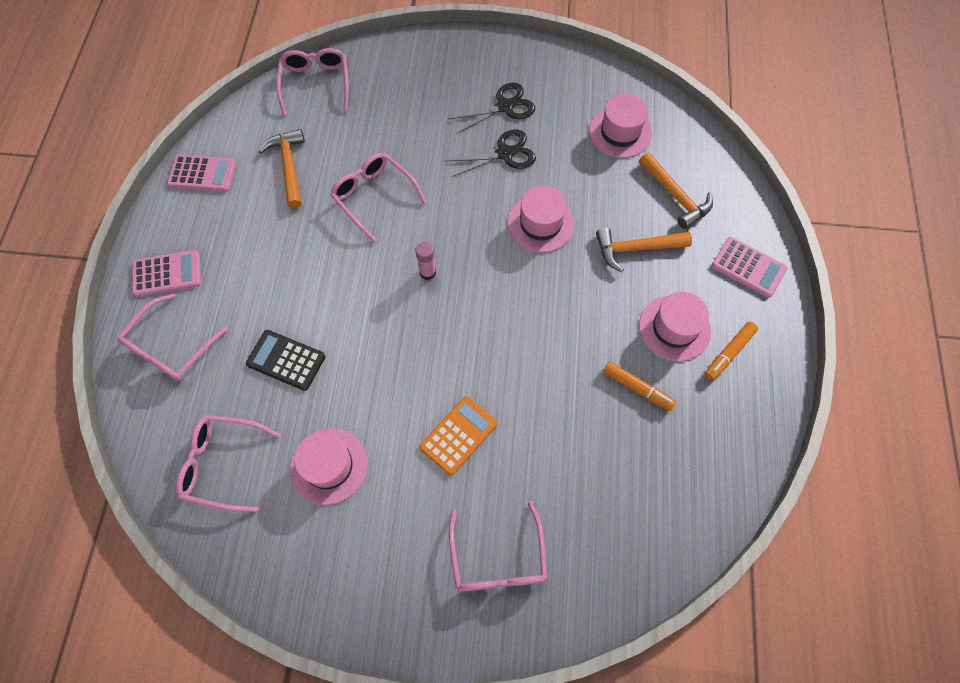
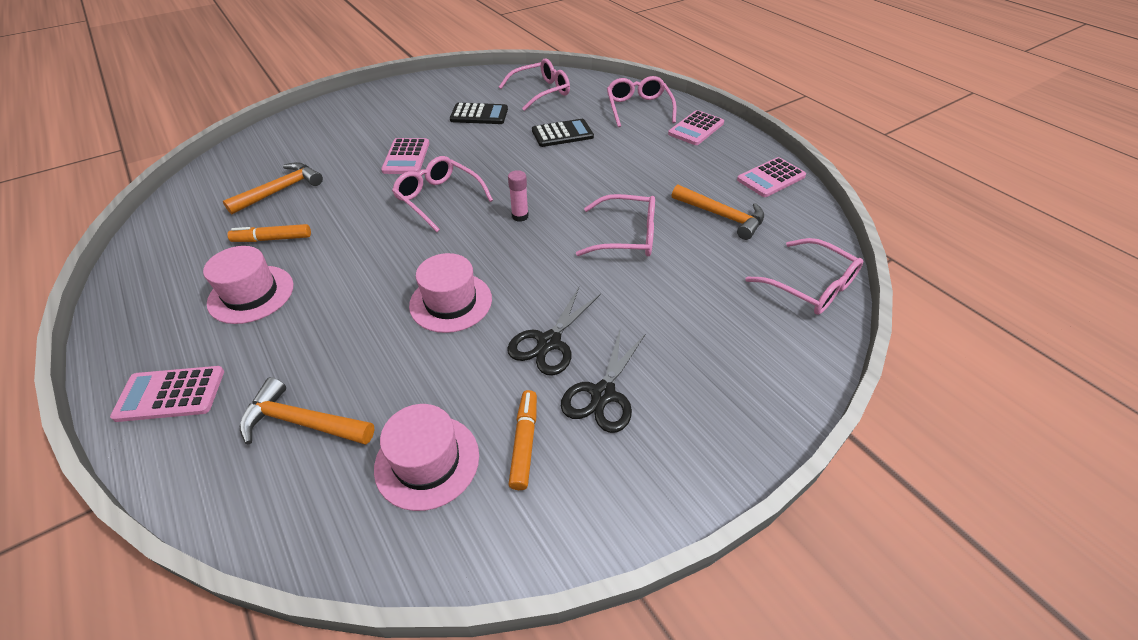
camera: 140 degrees right, 20 degrees down
pink hat [290,428,368,505] -> black calculator [450,103,508,124]
orange calculator [419,396,497,476] -> pink calculator [381,138,429,174]
pink glasses [449,502,547,592] -> pink glasses moved to [392,156,493,232]
orange hammer [596,227,692,272] -> orange hammer moved to [223,162,323,214]
orange marker [705,322,758,380] -> orange marker moved to [508,390,537,490]

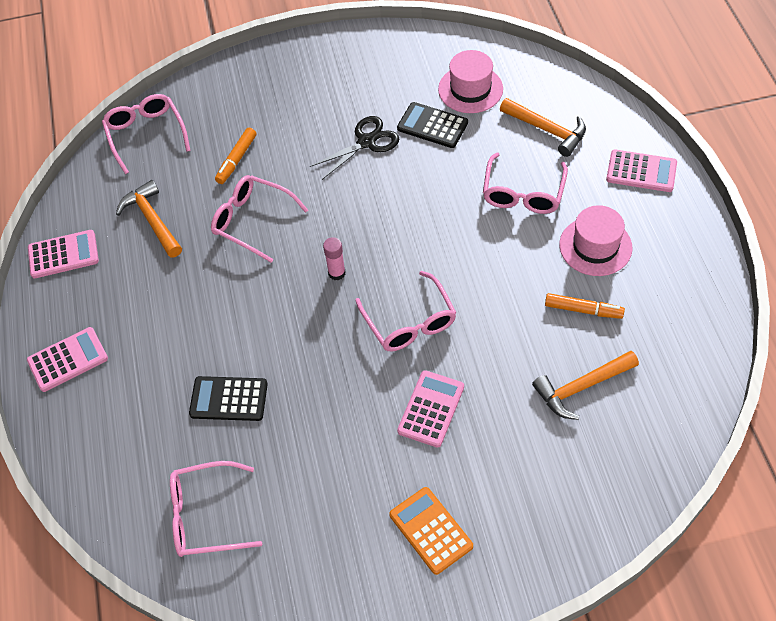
camera: 155 degrees left, 10 degrees up
pink hat [409,253,492,333] -> none
black calculator [450,103,508,124] -> black calculator moved to [397,102,468,148]
orange marker [508,390,537,490] -> orange marker moved to [215,128,256,184]
black scissors [561,327,645,433] -> none
pink glasses [607,76,677,127] -> pink glasses moved to [483,153,568,214]
none -> orange calculator [389,487,473,575]

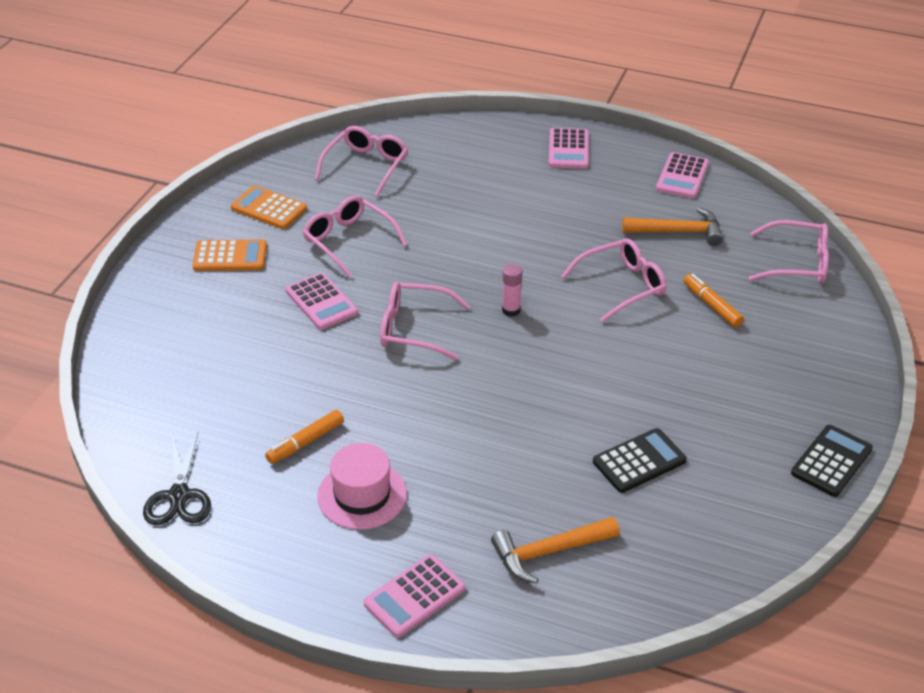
camera: 120 degrees right, 15 degrees down
black calculator [189,376,268,421] -> black calculator moved to [791,425,873,497]
black scissors [310,116,399,180] -> black scissors moved to [143,433,211,525]
pink hat [438,50,503,113] -> none
pink glasses [483,153,568,214] -> pink glasses moved to [303,196,407,278]
orange hammer [532,351,639,420] -> none
none -> orange calculator [231,185,307,229]

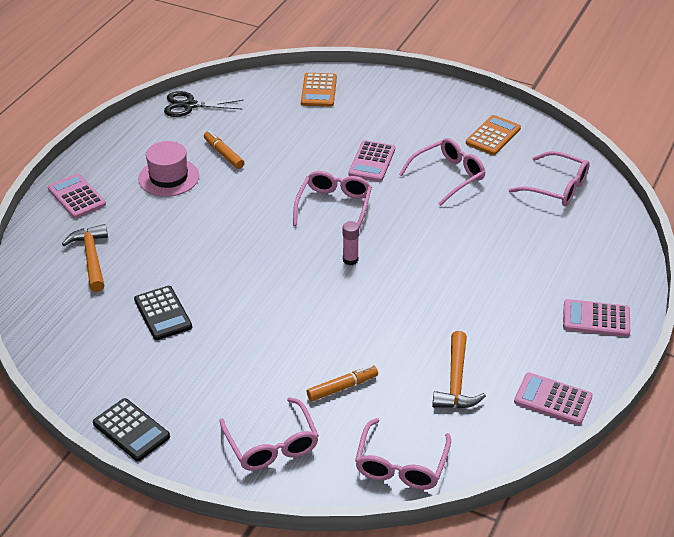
camera: 95 degrees right, 0 degrees up
orange calculator [192,239,267,271] -> orange calculator moved to [301,73,337,107]
pink calculator [285,272,358,330] -> pink calculator turned 45 degrees counterclockwise [348,140,395,182]
pink glasses [561,238,666,322] -> pink glasses moved to [220,397,319,471]

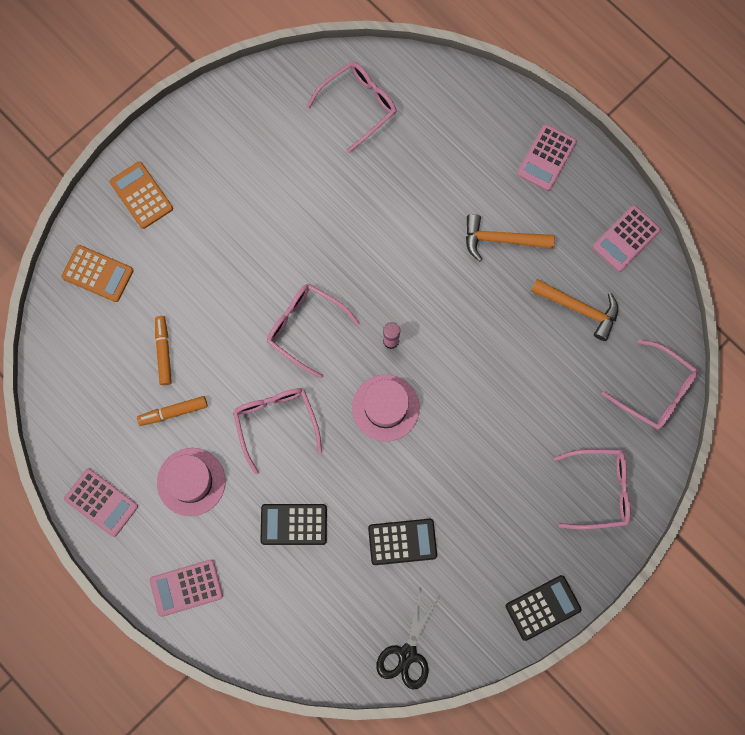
camera: 70 degrees left, 35 degrees up
orange hammer [62,224,108,292] -> orange hammer moved to [466,214,555,262]
black scissors [164,91,244,117] -> black scissors moved to [376,588,440,689]
orange marker [307,365,378,401] -> orange marker moved to [155,316,172,385]
pink calculator [348,140,395,182] -> pink calculator moved to [64,468,138,537]
pink glasses [399,138,486,206] -> pink glasses moved to [233,388,322,474]
orange calculator [466,115,521,155] -> orange calculator moved to [110,161,173,229]
none -> black calculator [261,504,327,545]
none -> pink hat [352,375,420,441]

